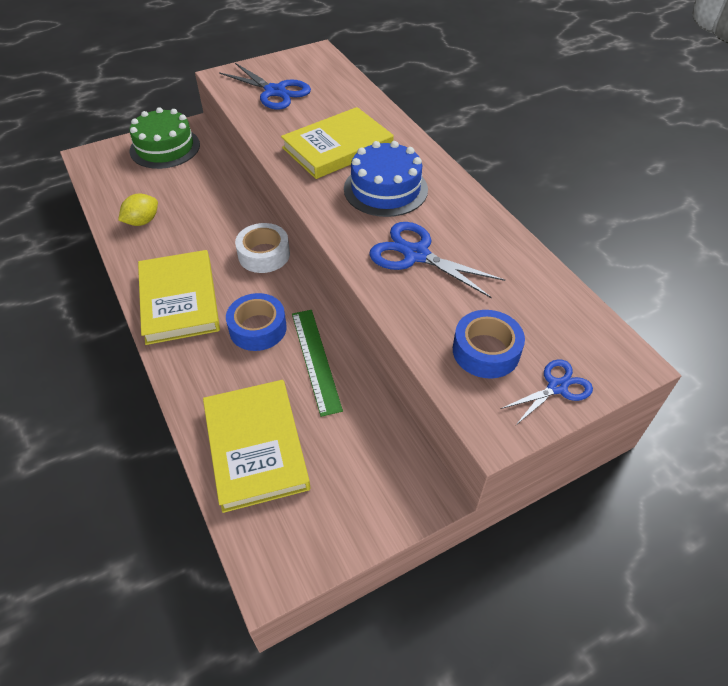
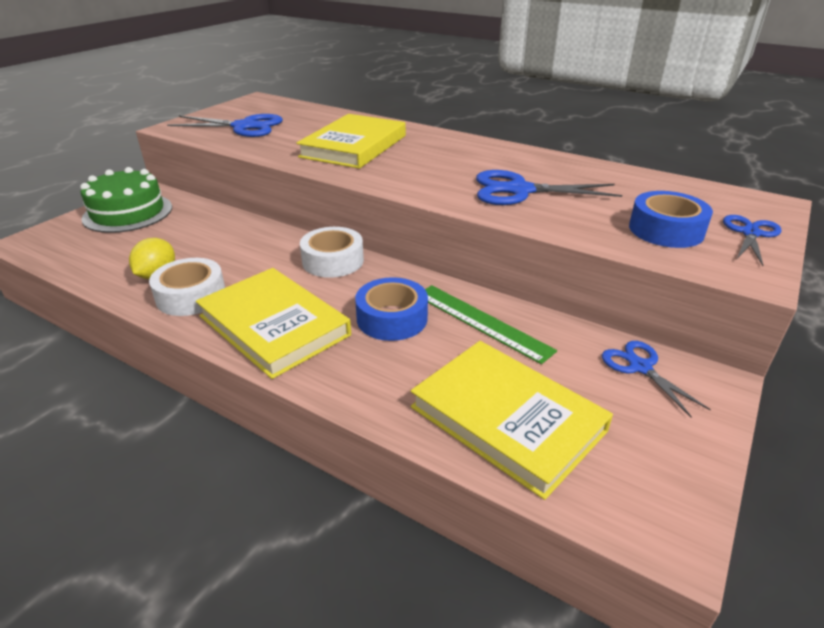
camera: 30 degrees left, 15 degrees down
blue cake [344,141,428,217] -> none
none -> white tape [149,258,225,316]
none -> blue scissors [602,341,711,418]

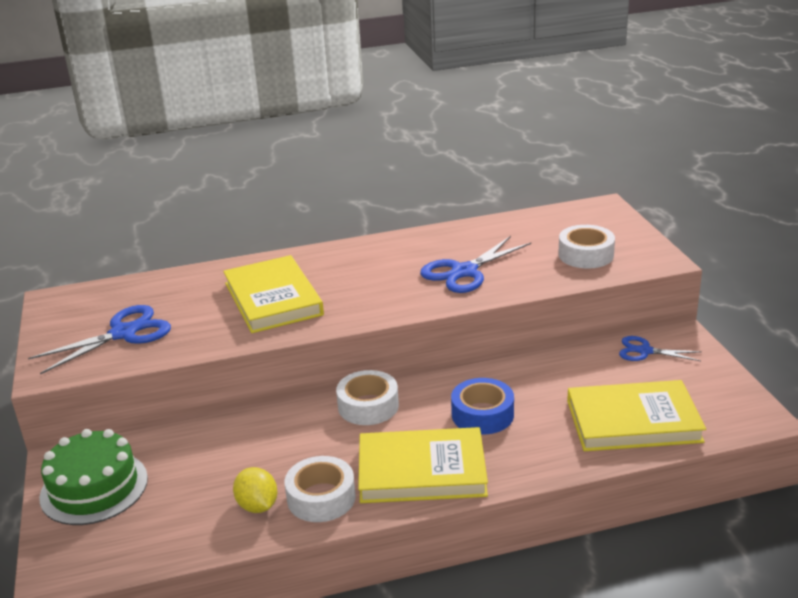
camera: 45 degrees left, 5 degrees down
green ruler [425,285,557,364] -> none
blue tape [629,191,713,248] -> white tape [558,225,615,268]
blue scissors [723,215,782,266] -> none

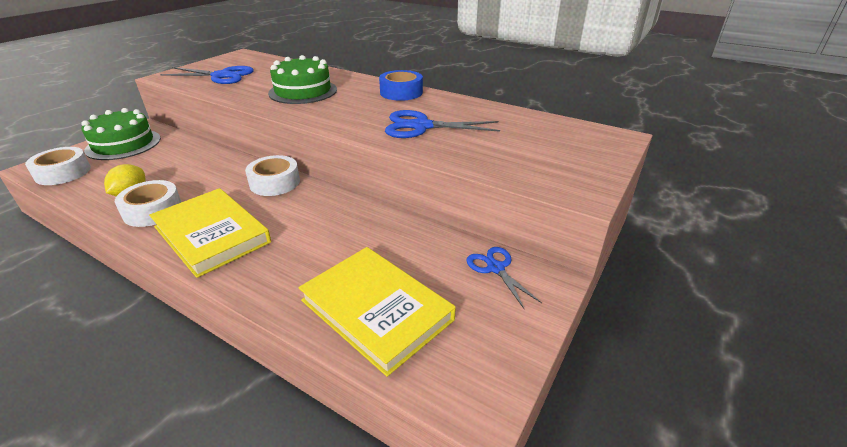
camera: 45 degrees right, 5 degrees up
yellow book [223,255,324,333] -> green cake [268,55,337,104]
blue tape [451,378,514,435] -> blue tape moved to [379,70,423,101]
white tape [558,225,615,268] -> white tape moved to [25,147,91,185]

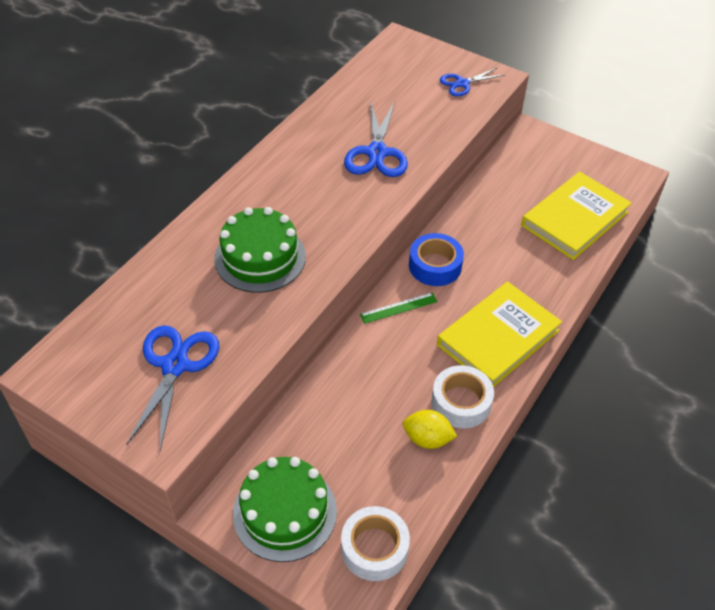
camera: 90 degrees left, 15 degrees up
white tape [245,155,300,196] -> green ruler [360,293,438,324]
blue tape [379,70,423,101] -> blue tape moved to [409,233,464,286]
blue scissors [466,247,542,309] -> blue scissors moved to [440,68,505,96]

